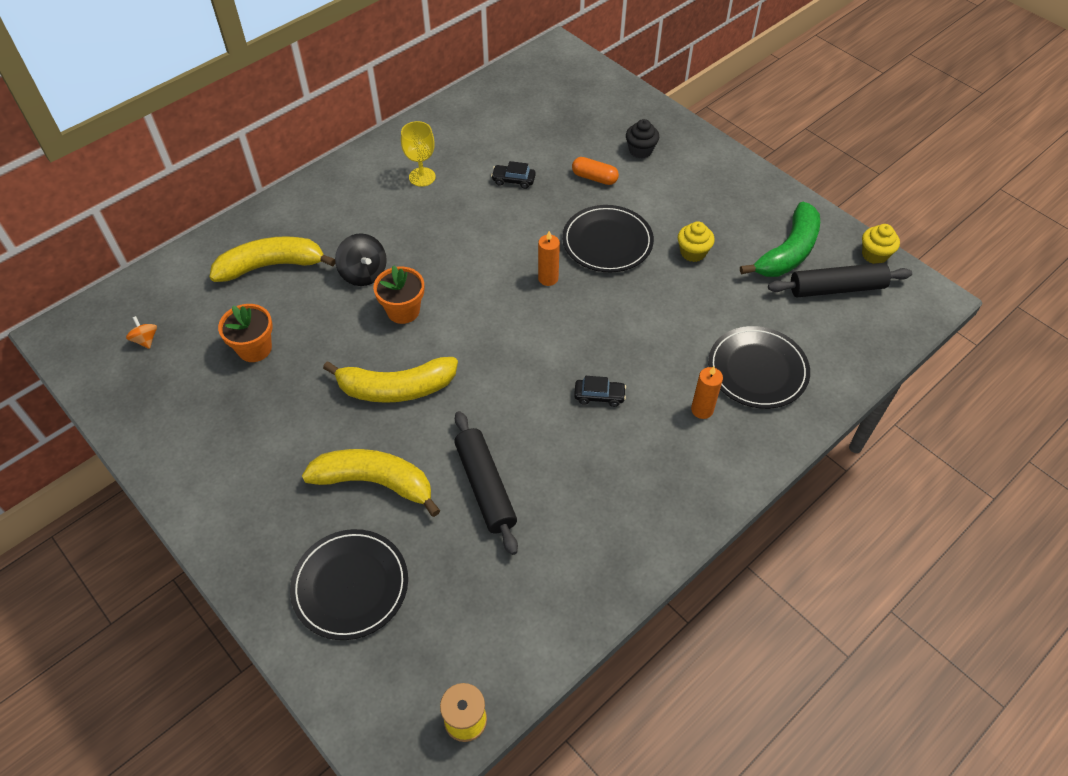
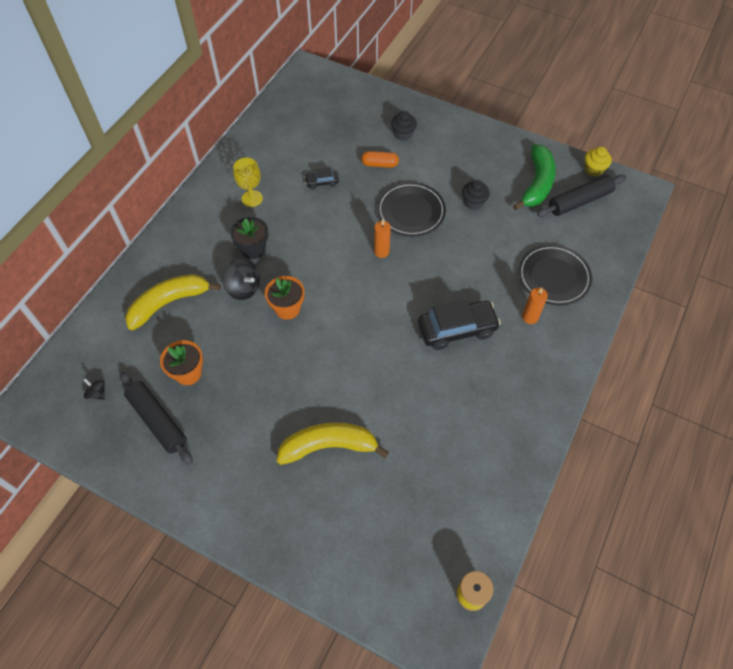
camera: 20 degrees left, 5 degrees up
orange spinning top [126,316,157,349] -> black spinning top [84,378,105,400]
black plate [290,529,408,640] -> none
yellow banana [323,357,458,403] -> none
black rolling pin [454,411,518,555] -> black rolling pin moved to [120,372,193,465]
black car [574,376,626,407] -> black car [418,299,501,350], size x2.06
yellow cupcake [678,221,715,262] -> black cupcake [462,180,490,210]
none -> black flower pot [230,217,268,259]

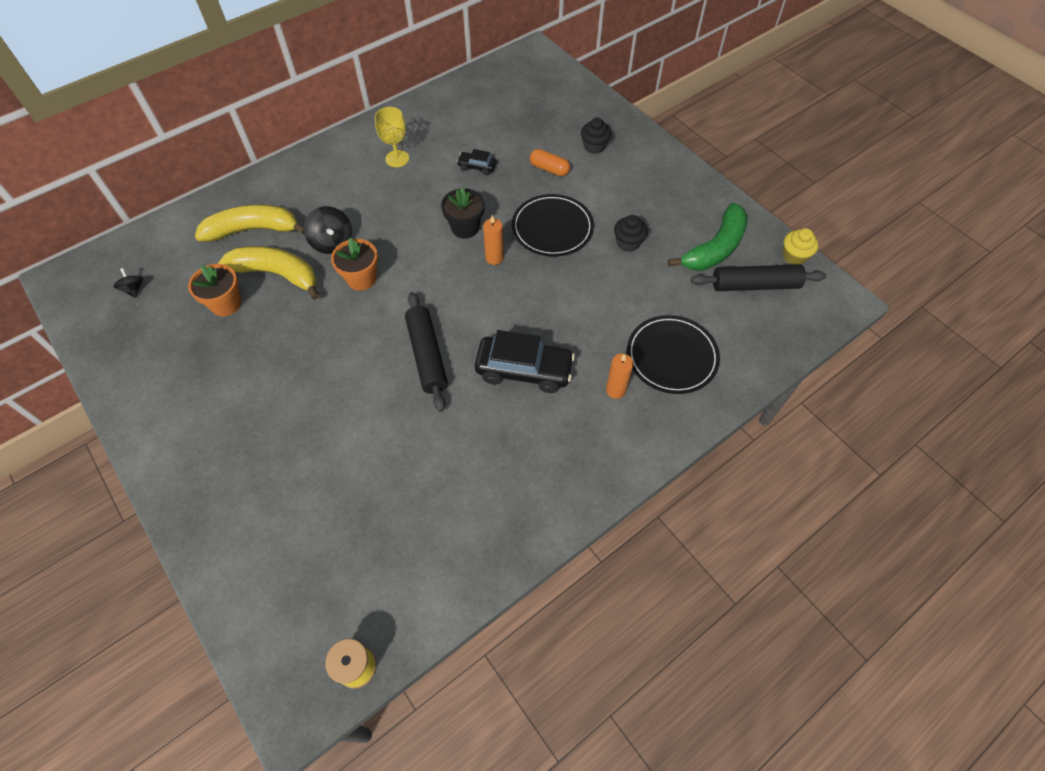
camera: 25 degrees right, 0 degrees up
black rolling pin [120,372,193,465] -> black rolling pin moved to [405,292,448,412]
black flower pot [230,217,268,259] -> black flower pot moved to [441,187,485,239]
yellow banana [277,423,389,465] -> yellow banana moved to [218,246,320,300]

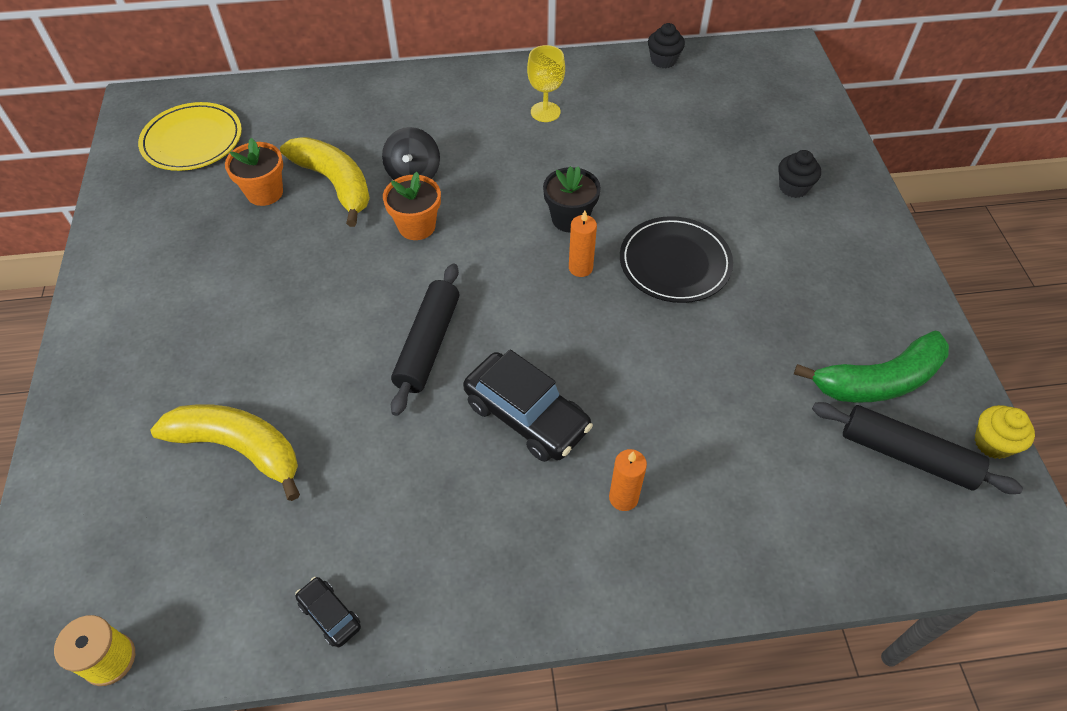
camera: 30 degrees right, 5 degrees down
black spinning top [113,268,143,298] -> yellow plate [138,102,242,171]
yellow banana [195,204,304,242] -> yellow banana moved to [150,404,300,501]
black car [457,149,497,175] -> black car moved to [295,577,361,647]
orange capsule [530,149,570,176] -> none
black cupcake [614,215,648,252] -> black cupcake moved to [648,23,685,68]
black plate [627,315,720,394] -> none

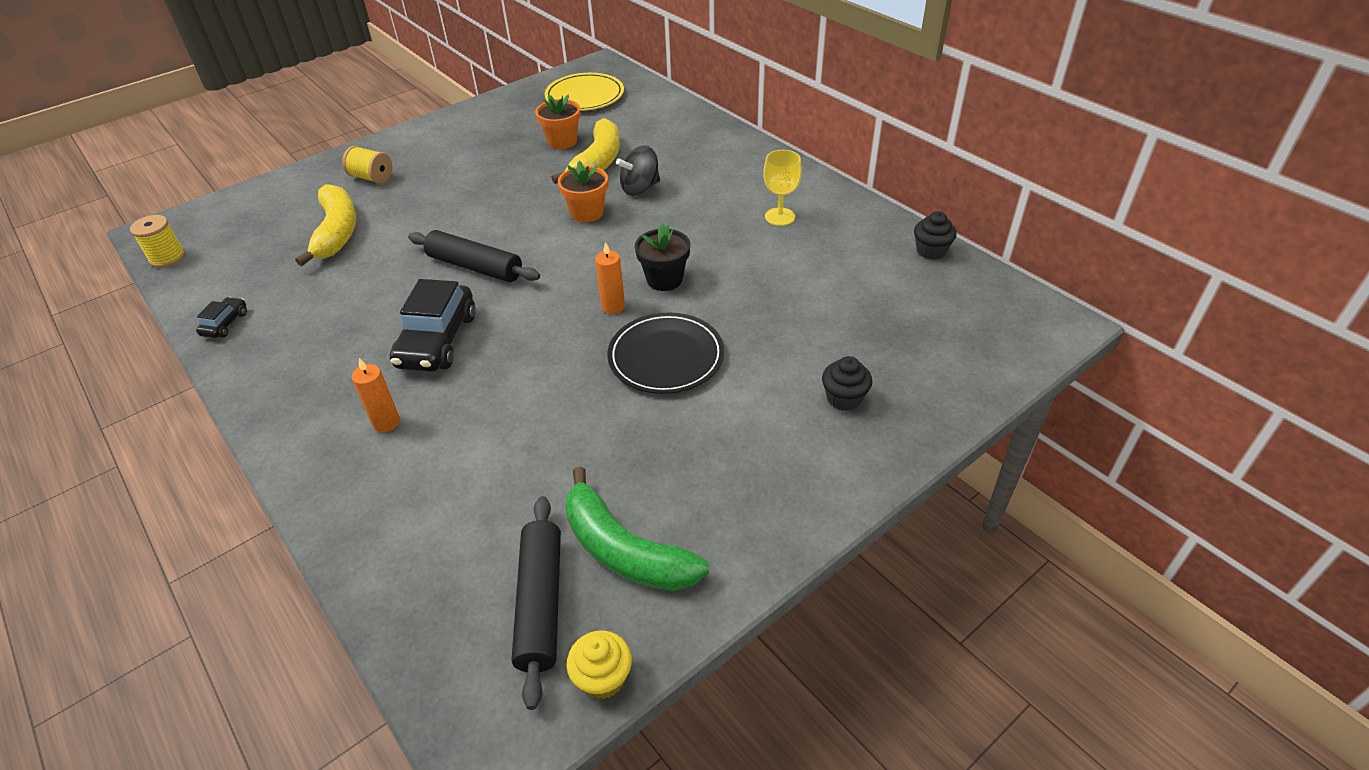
camera: 60 degrees right, 10 degrees down
black rolling pin [391,263,459,416] -> black rolling pin turned 45 degrees clockwise [408,230,540,282]
none -> yellow spool [342,146,393,184]

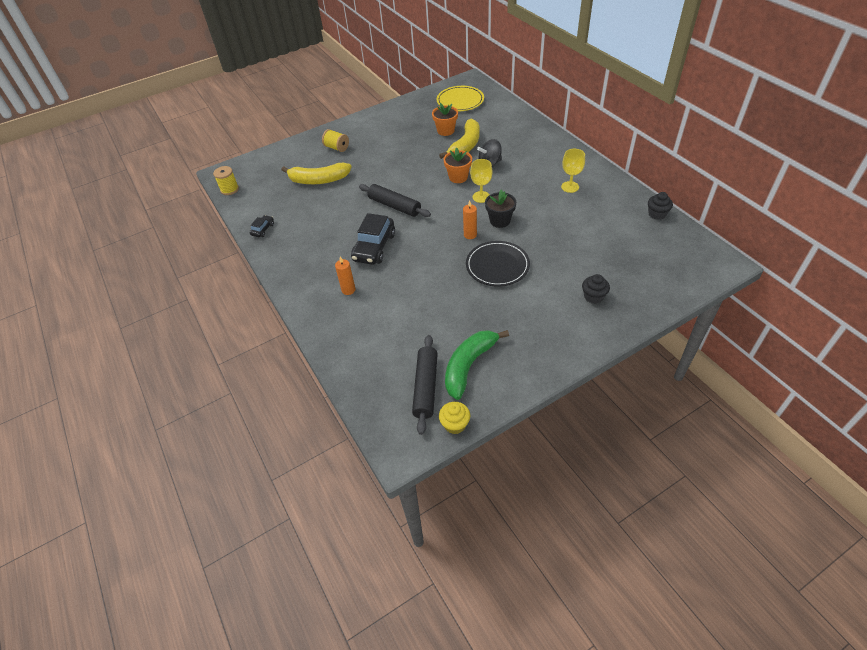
camera: 10 degrees right, 5 degrees up
yellow banana [295,184,356,266] -> yellow banana turned 90 degrees clockwise [281,163,351,184]
green banana [565,466,709,591] -> green banana turned 75 degrees clockwise [445,330,509,400]
none -> yellow goblet [470,159,493,203]

